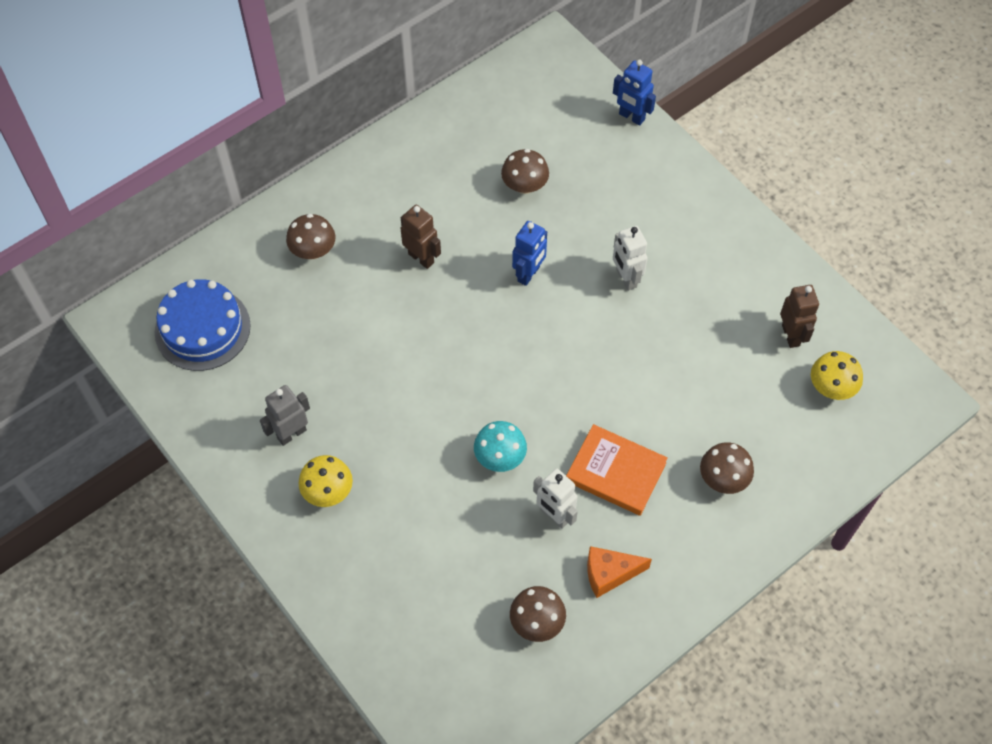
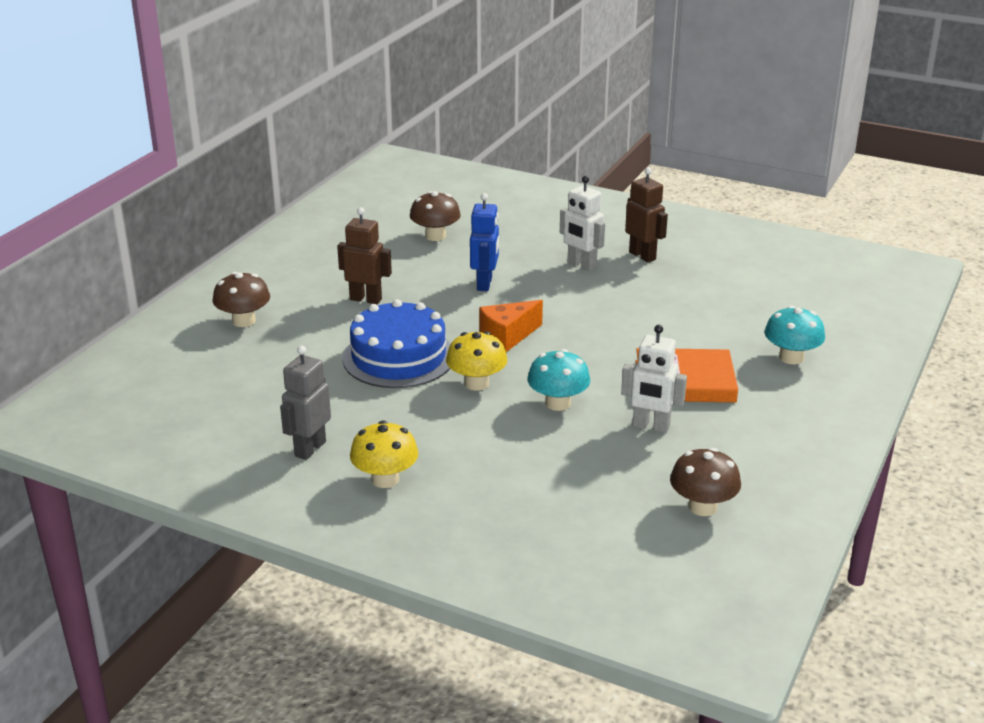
camera: 25 degrees left, 30 degrees down
blue cake [155,279,251,371] -> blue cake moved to [343,299,450,388]
orange cheese [587,546,652,598] -> orange cheese moved to [479,300,543,352]
blue robot [613,60,656,126] -> none
brown mushroom [700,442,754,494] -> turquoise mushroom [764,306,825,364]
brown robot [780,285,819,348] -> brown robot moved to [625,167,668,262]
yellow mushroom [811,351,863,400] -> yellow mushroom moved to [446,331,507,391]

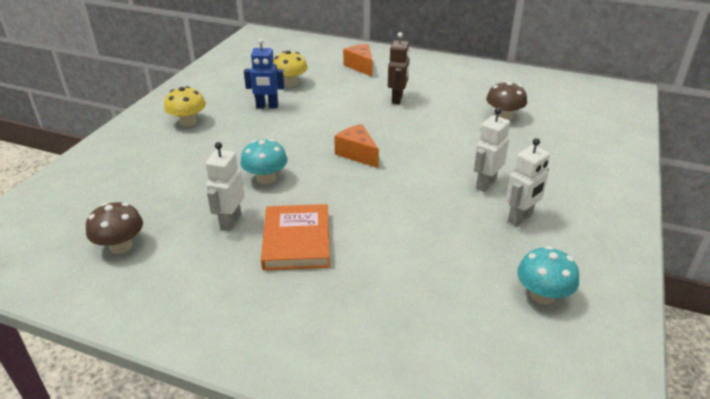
camera: 85 degrees right, 5 degrees up
brown mushroom [213,272,270,327] -> orange cheese [343,44,373,77]
grey robot [280,346,331,460] -> none
blue cake [343,299,450,388] -> none
yellow mushroom [446,331,507,391] -> yellow mushroom moved to [273,50,308,87]
blue robot [470,193,499,291] -> blue robot moved to [244,39,285,109]
brown robot [625,167,668,262] -> white robot [506,138,550,226]
turquoise mushroom [764,306,825,364] -> turquoise mushroom moved to [517,246,579,305]

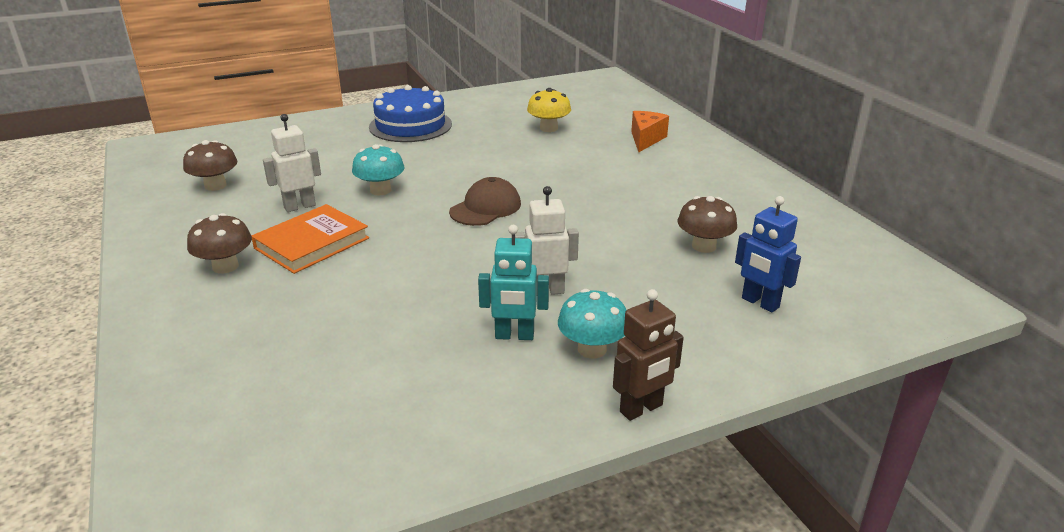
camera: 45 degrees right, 5 degrees down
yellow mushroom [164,86,206,127] -> blue cake [369,85,452,142]
blue robot [244,39,285,109] -> blue robot moved to [735,196,801,313]
orange cheese [334,124,379,168] -> brown cap [449,177,521,226]
brown robot [388,32,410,104] -> brown robot moved to [613,289,684,421]
white robot [506,138,550,226] -> turquoise robot [478,225,549,340]
turquoise mushroom [517,246,579,305] -> turquoise mushroom moved to [558,289,626,359]
none -> brown mushroom [187,213,252,274]

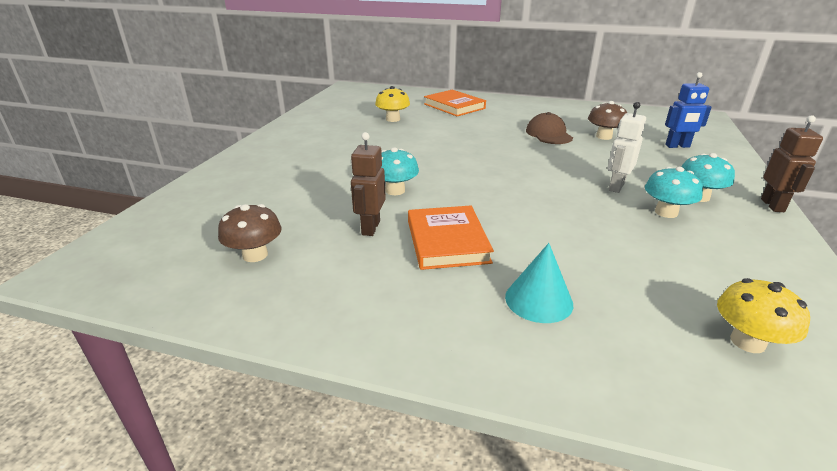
camera: 50 degrees left, 0 degrees up
brown mushroom [187,213,252,274] -> none
white robot [263,114,321,212] -> brown robot [351,132,386,236]
blue cake [369,85,452,142] -> none
brown cap [449,177,521,226] -> brown cap moved to [526,112,573,144]
turquoise robot [478,225,549,340] -> turquoise mushroom [645,167,703,218]
orange cheese [631,111,669,152] -> orange book [424,90,486,116]
none -> turquoise cone [505,243,573,323]
none -> yellow mushroom [717,278,810,353]

